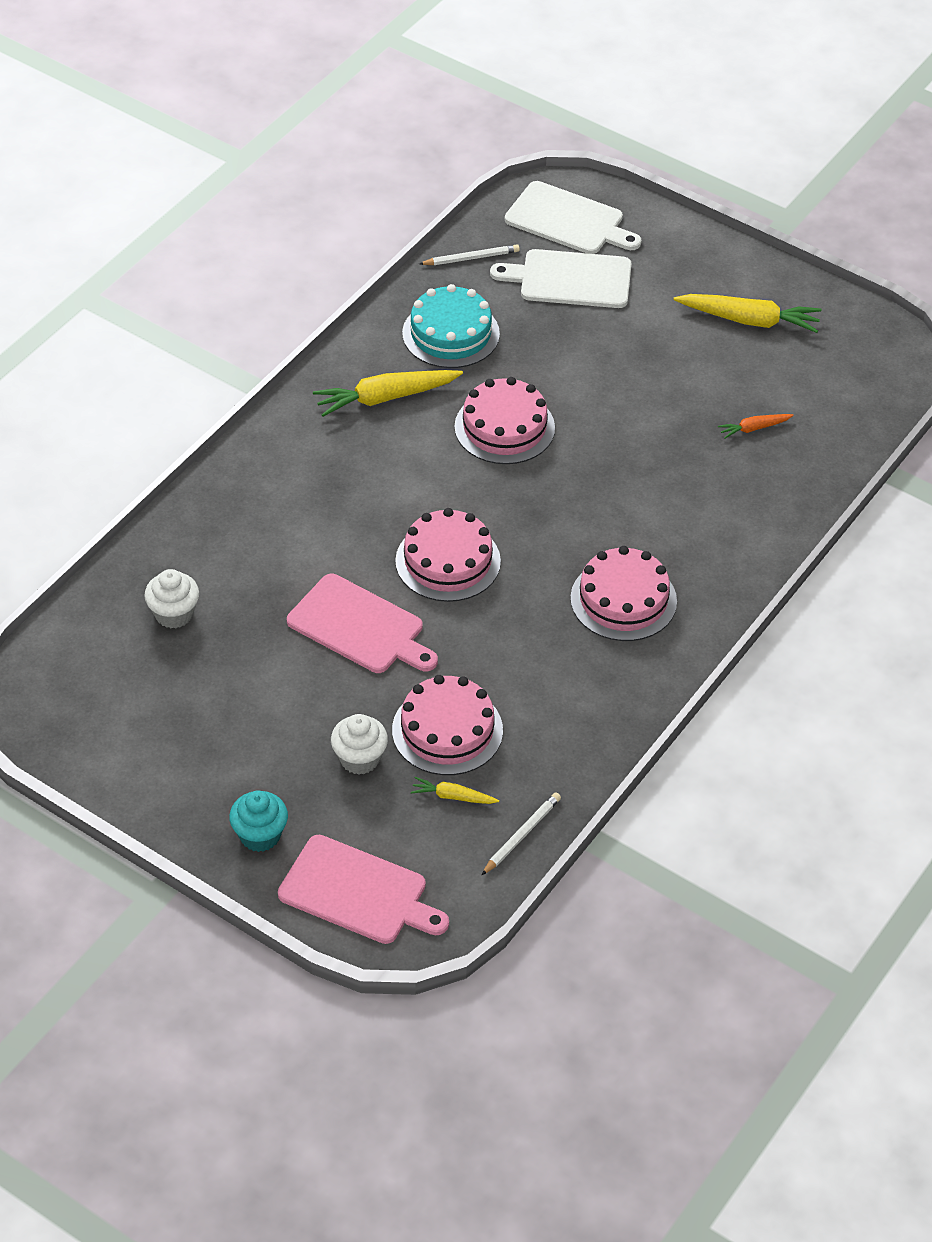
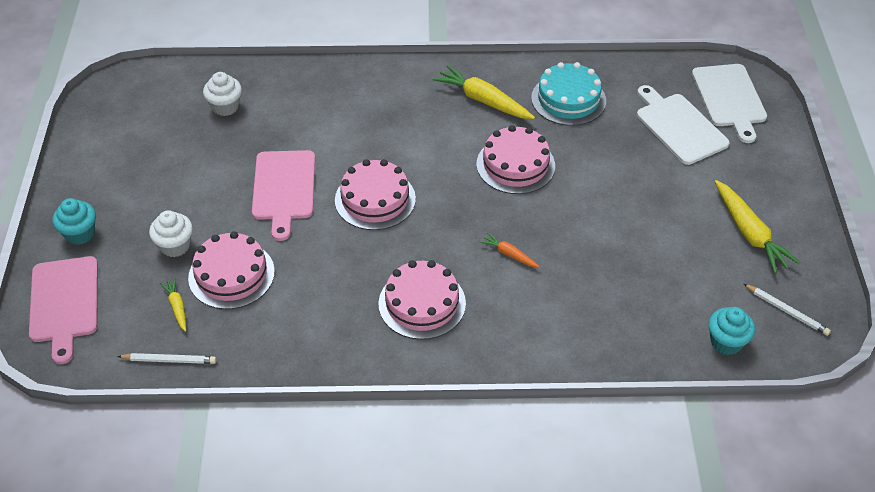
camera: 55 degrees right, 0 degrees up
white pencil [419,244,520,265] -> white pencil moved to [744,284,831,336]
orange carrot [718,414,794,439] -> orange carrot moved to [480,233,539,267]
none -> turquoise cupcake [708,307,755,355]

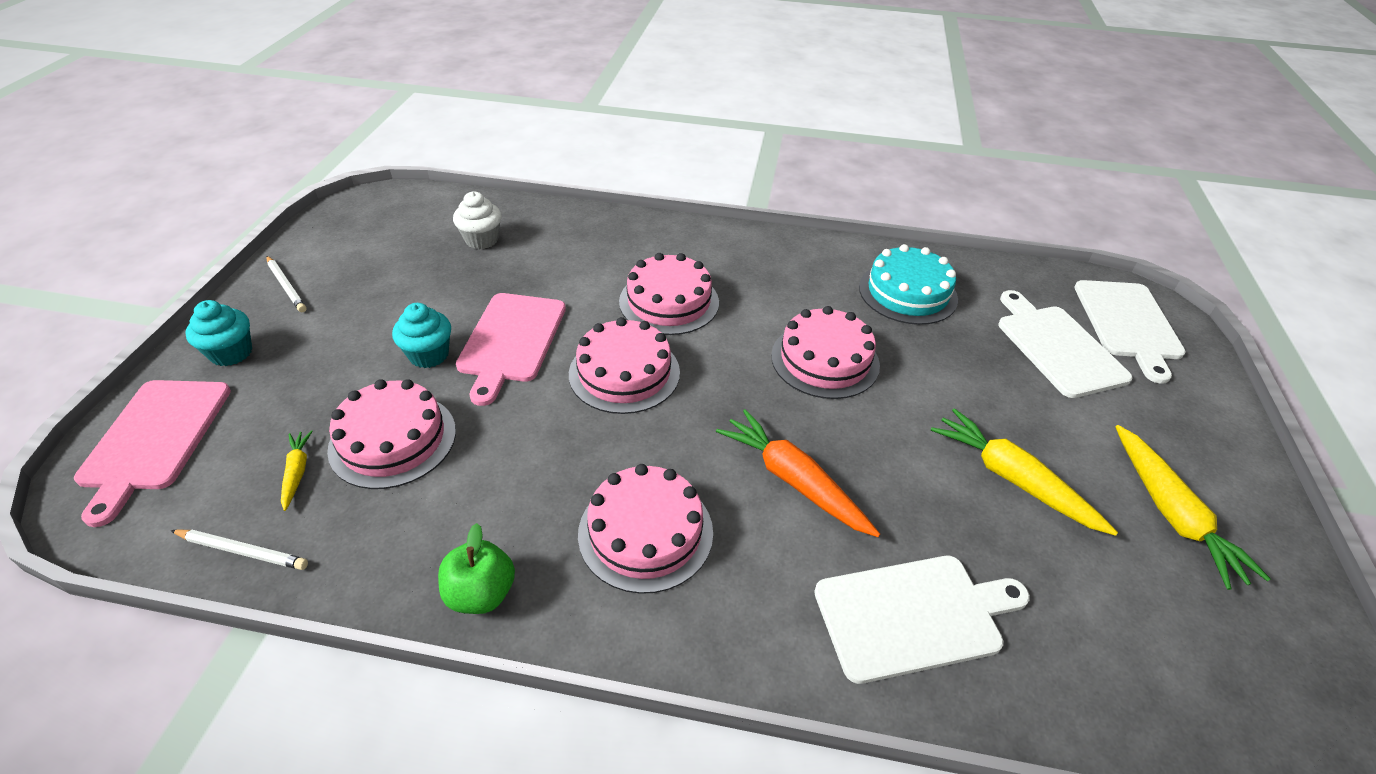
camera: 10 degrees right, 5 degrees down
white cupcake [149,210,193,257] -> none
yellow carrot [433,65,535,119] -> yellow carrot moved to [931,408,1118,536]
orange carrot [480,233,539,267] -> orange carrot [716,409,880,537], size x1.95
turquoise cupcake [708,307,755,355] -> turquoise cupcake moved to [392,303,451,368]
white pencil [744,284,831,336] -> white pencil moved to [266,256,306,312]
none -> green apple [438,523,515,614]
none -> pink cake [619,253,719,335]
none -> white cutting board [814,556,1030,684]

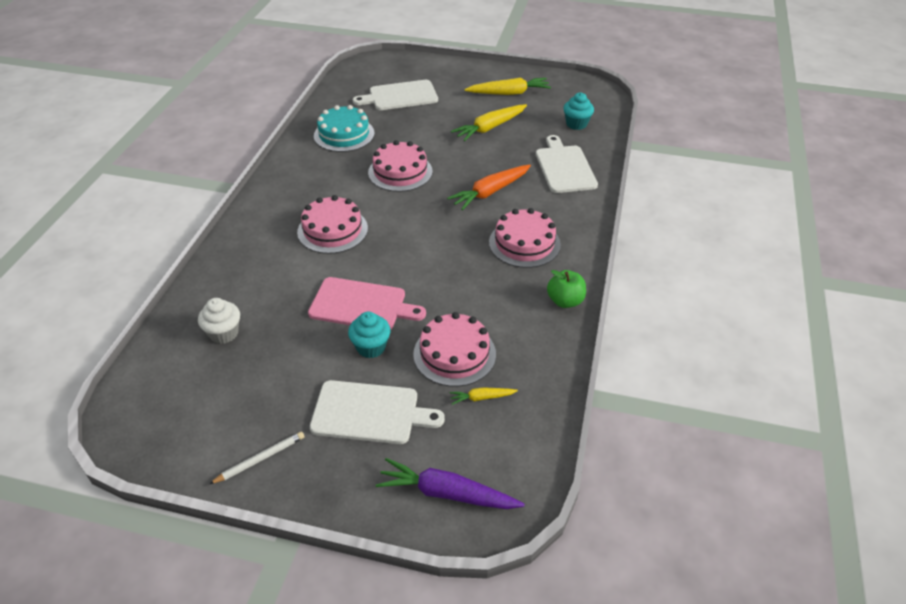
camera: 85 degrees left, 0 degrees up
pink cutting board [74,380,231,527] -> purple carrot [376,458,525,509]
white pencil [170,530,308,570] -> none
turquoise cupcake [185,300,252,366] -> turquoise cupcake moved to [563,92,594,130]
pink cake [569,317,680,414] -> none
white cutting board [1074,280,1186,384] -> white cutting board moved to [310,380,445,444]

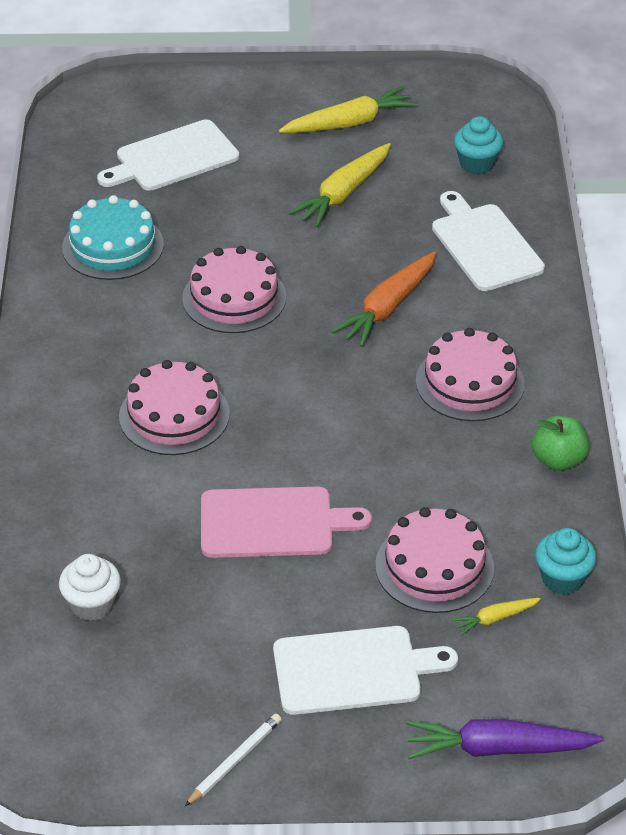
camera: 15 degrees left, 0 degrees up
turquoise cupcake [348,312,390,358] -> turquoise cupcake moved to [535,528,596,595]

